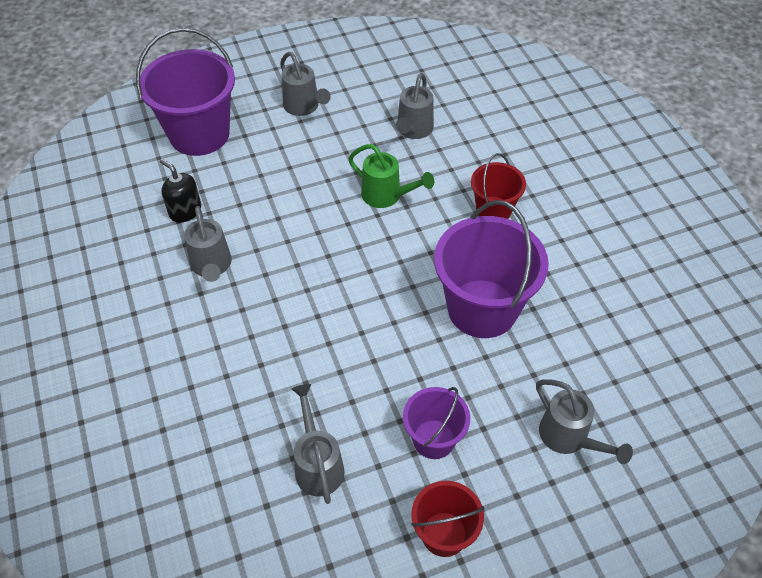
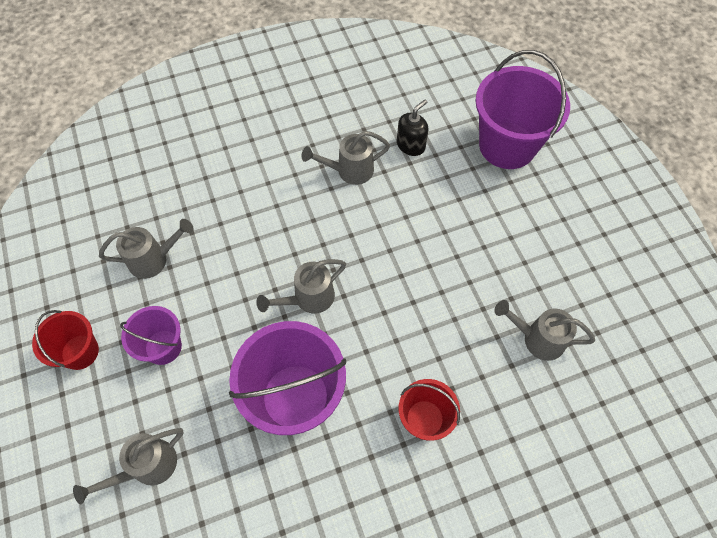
camera: 90 degrees right, 10 degrees up
grey watering can [280,52,331,116] -> grey watering can moved to [256,259,346,314]
green watering can [348,144,434,208] -> none

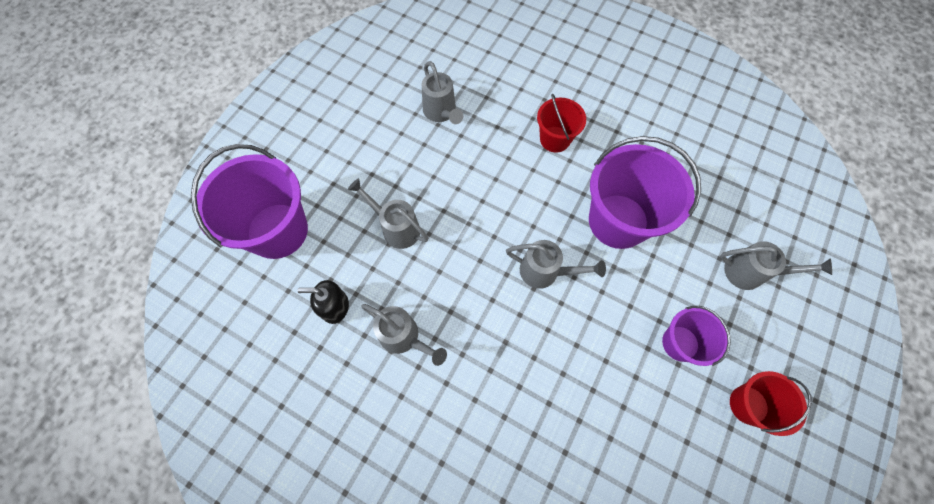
camera: 130 degrees left, 5 degrees up
grey watering can [99,219,194,279] -> grey watering can moved to [348,178,428,249]

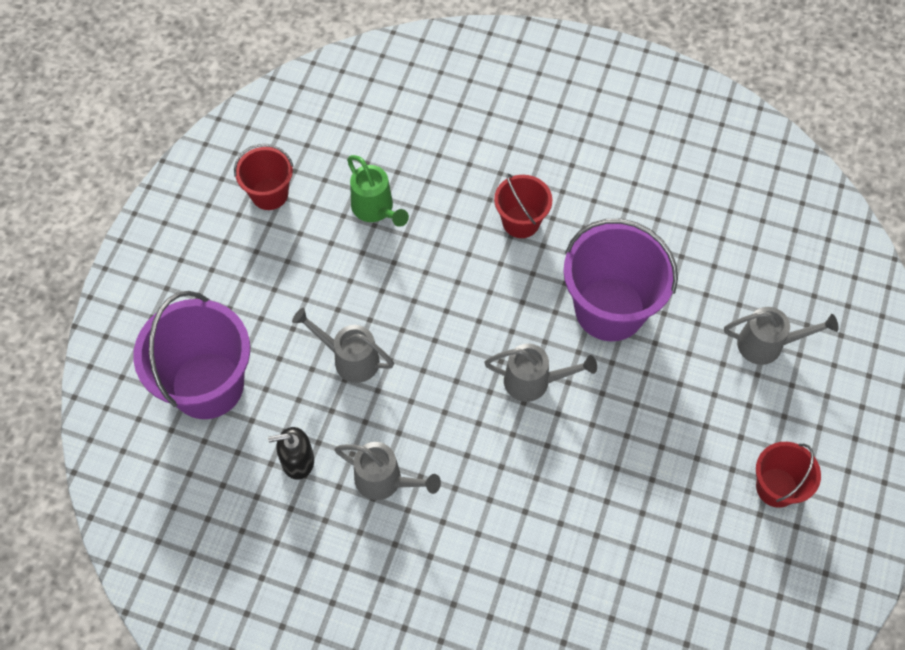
camera: 10 degrees left, 5 degrees down
grey watering can [422,61,463,124] -> green watering can [347,155,409,227]
purple bucket [662,306,731,366] -> none
none -> red bucket [234,144,294,210]

